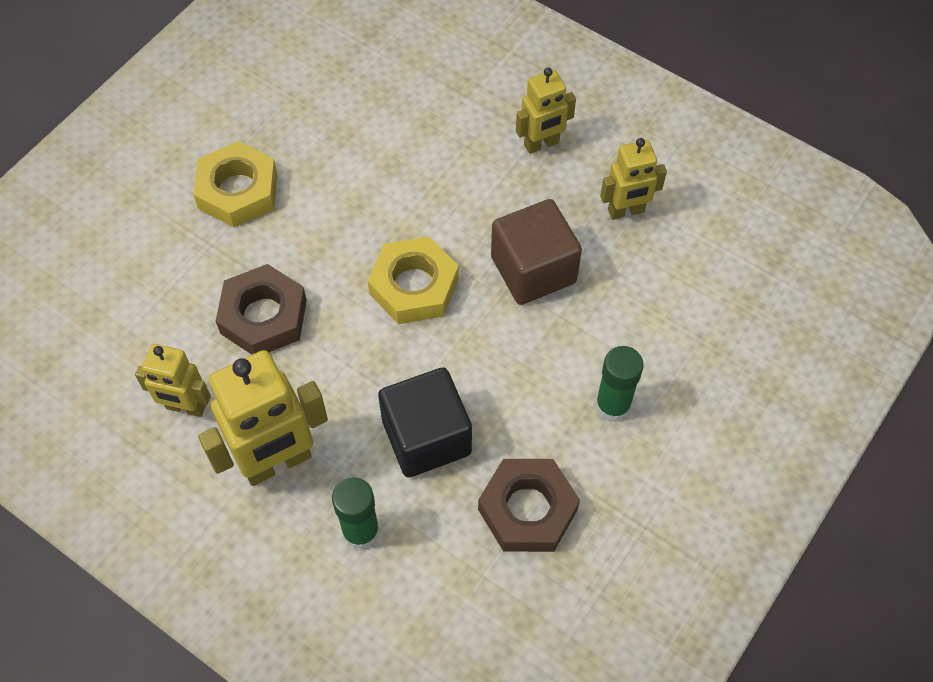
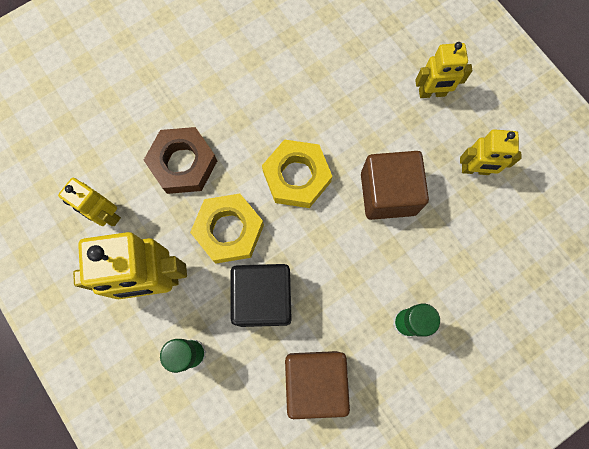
camera: 20 degrees right, 15 degrees up
yellow nut [193,141,277,227] -> yellow nut moved to [190,194,264,264]
brown nut [478,459,580,552] -> brown cube [285,351,350,419]

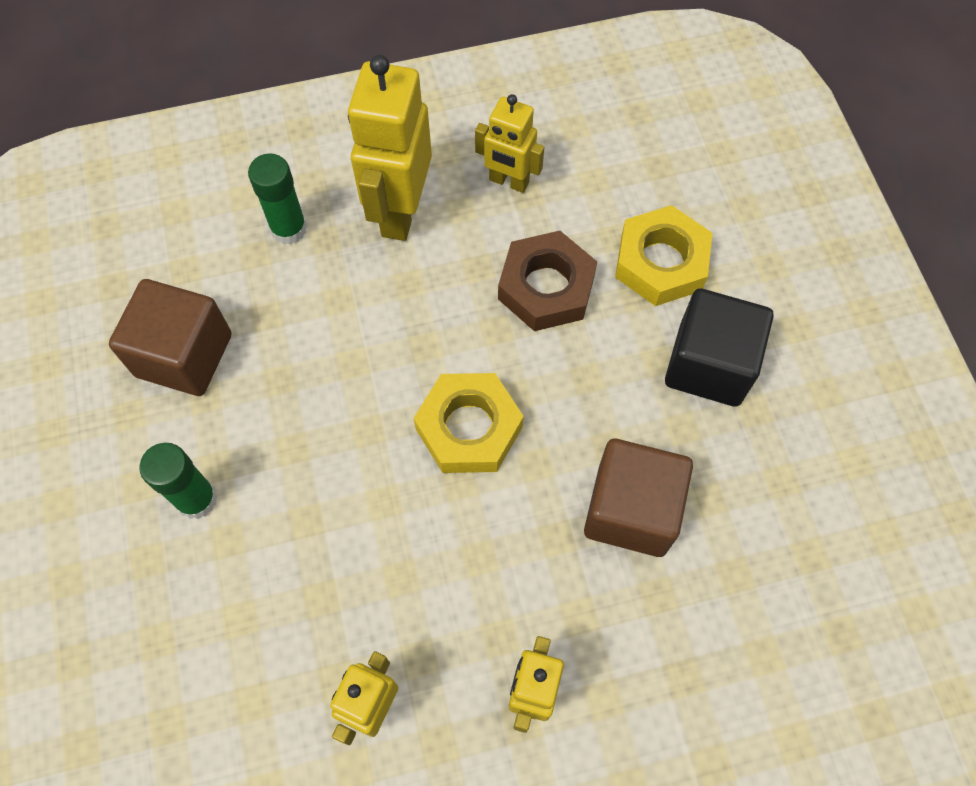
camera: 110 degrees right, 10 degrees down
yellow robot [58,178,121,226] -> yellow robot turned 120 degrees counterclockwise [475,94,544,193]
yellow nut [190,194,264,264] -> yellow nut moved to [615,205,713,306]
black cube [231,264,292,327] -> black cube moved to [665,288,774,407]
brown cube [361,151,429,220] -> brown cube moved to [584,439,693,557]

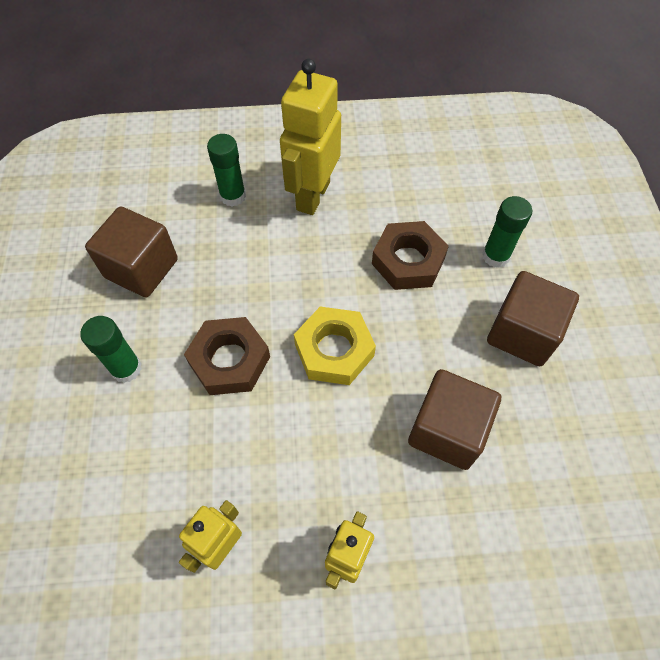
camera: 10 degrees right, 5 degrees down
yellow robot [475,94,544,193] -> none
yellow nut [615,205,713,306] -> green glue stick [482,196,532,268]
black cube [665,288,774,407] -> brown cube [487,271,579,366]
none -> brown nut [184,317,270,395]

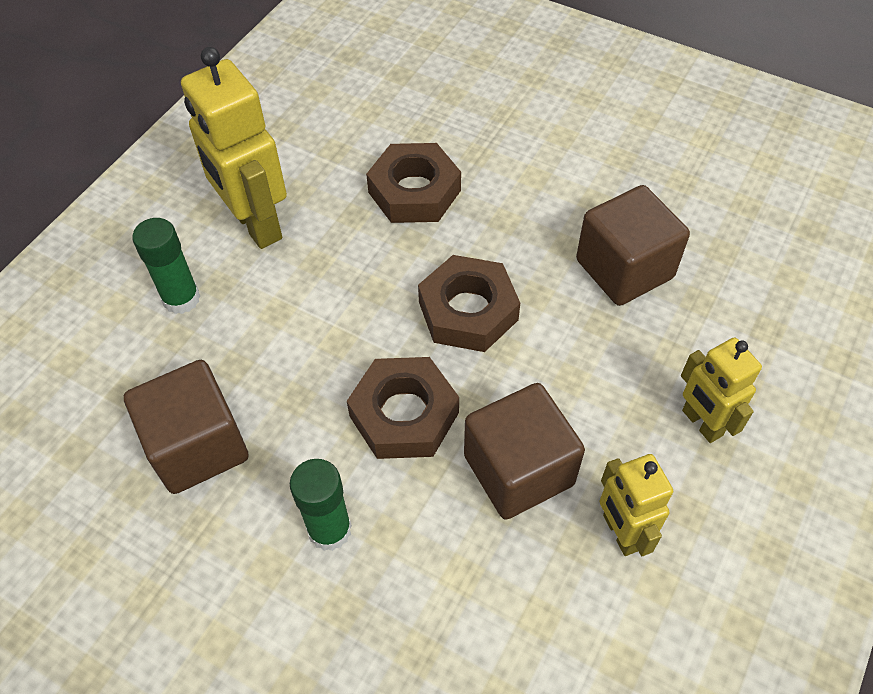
camera: 55 degrees left, 5 degrees down
yellow nut [294,307,376,385] -> brown nut [418,255,520,352]
green glue stick [482,196,532,268] -> none
brown cube [487,271,579,366] -> brown cube moved to [464,383,585,520]

